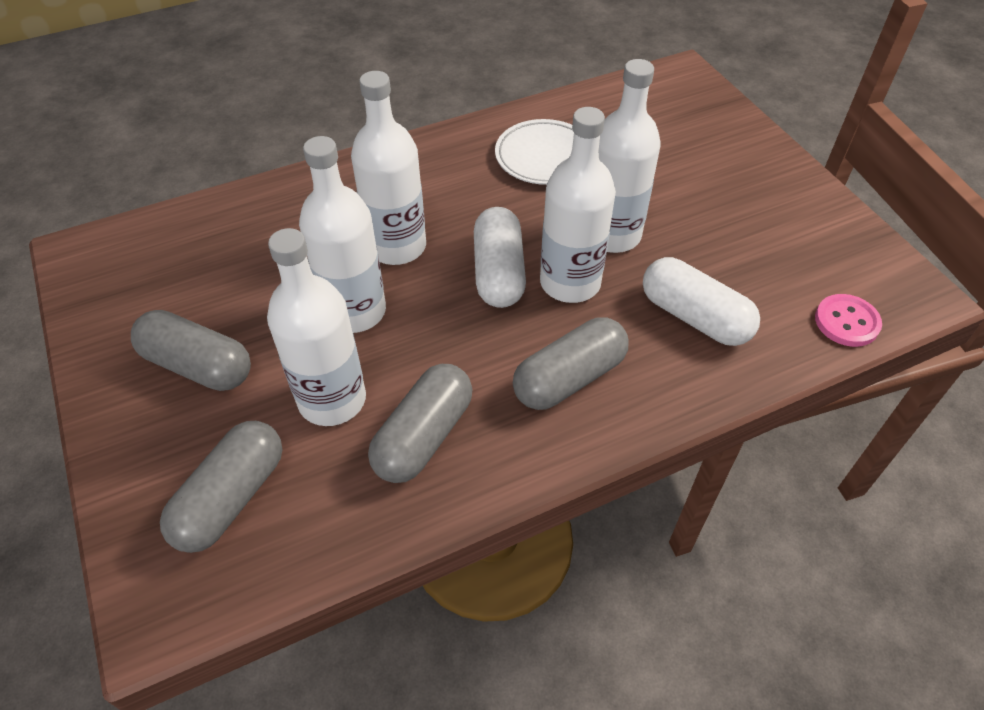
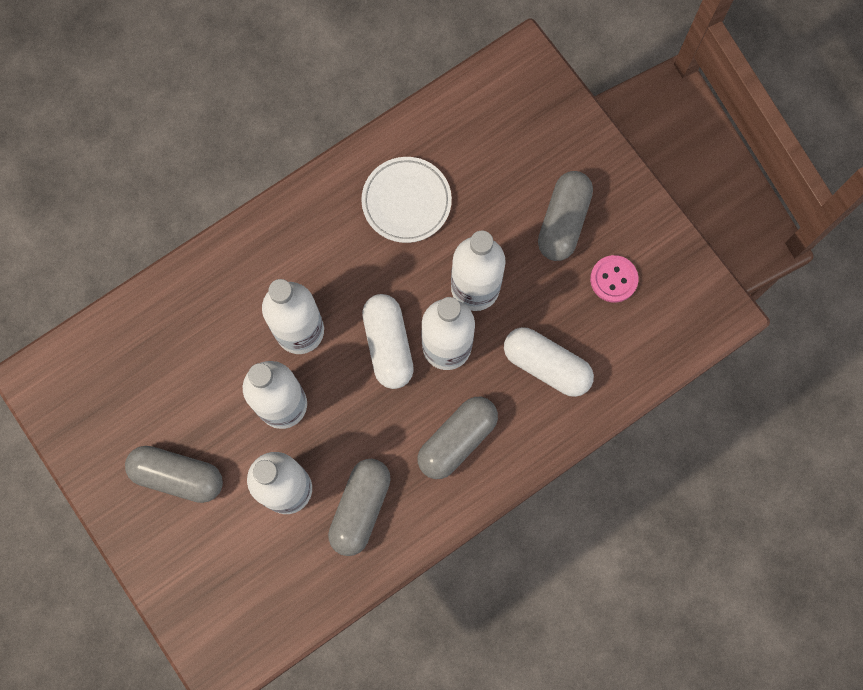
camera: 10 degrees left, 25 degrees up
grey capsule [160,421,282,553] -> grey capsule moved to [538,171,593,261]
pink button [815,294,882,347] -> pink button moved to [590,255,638,303]

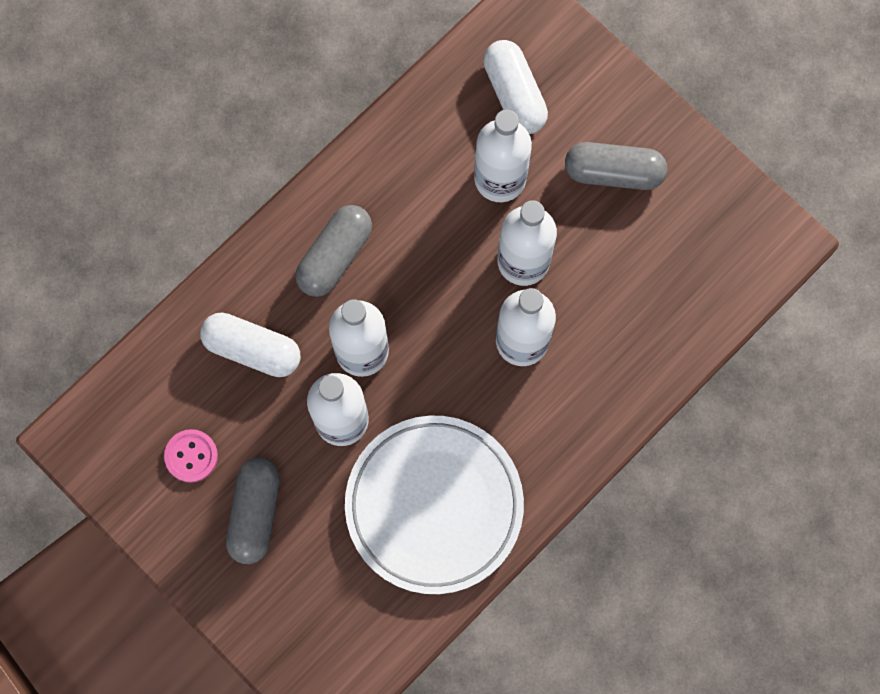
camera: 170 degrees right, 0 degrees up
grey capsule [328,459,391,556] -> none
white plate [361,157,452,243] -> white plate [345,416,524,594], size x1.75
white capsule [362,294,414,389] -> white capsule moved to [483,40,548,134]

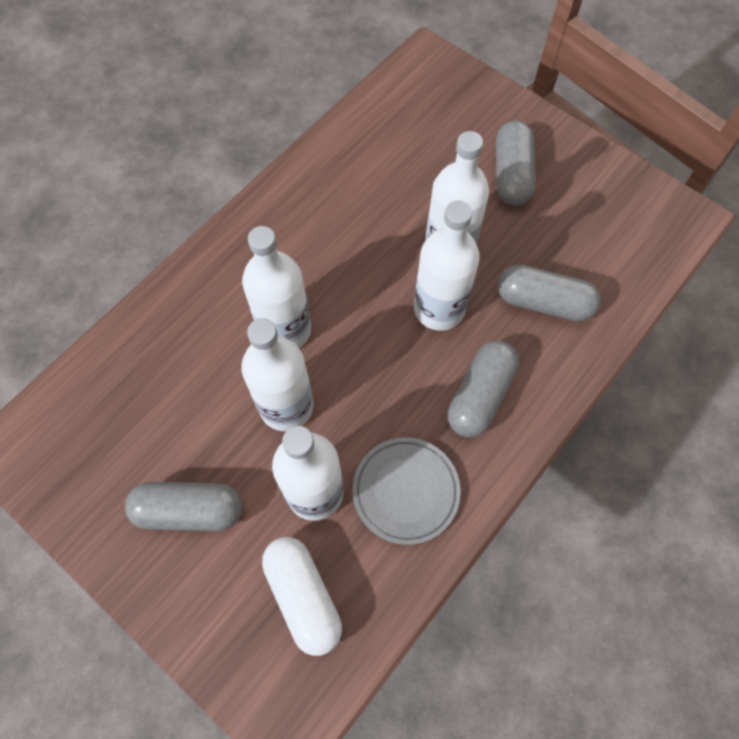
camera: 175 degrees right, 10 degrees down
pink button [164,429,218,482] -> none
white capsule [200,313,301,377] -> grey capsule [498,265,601,321]
white plate [345,416,524,594] -> none
none -> grey plate [353,437,461,545]

